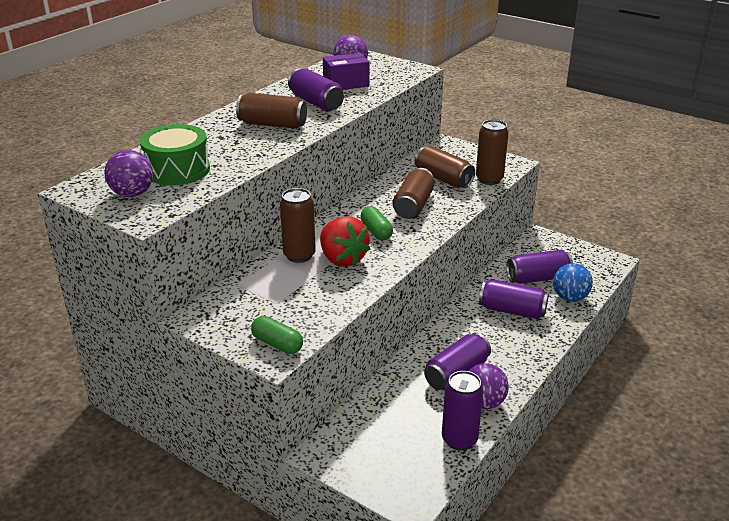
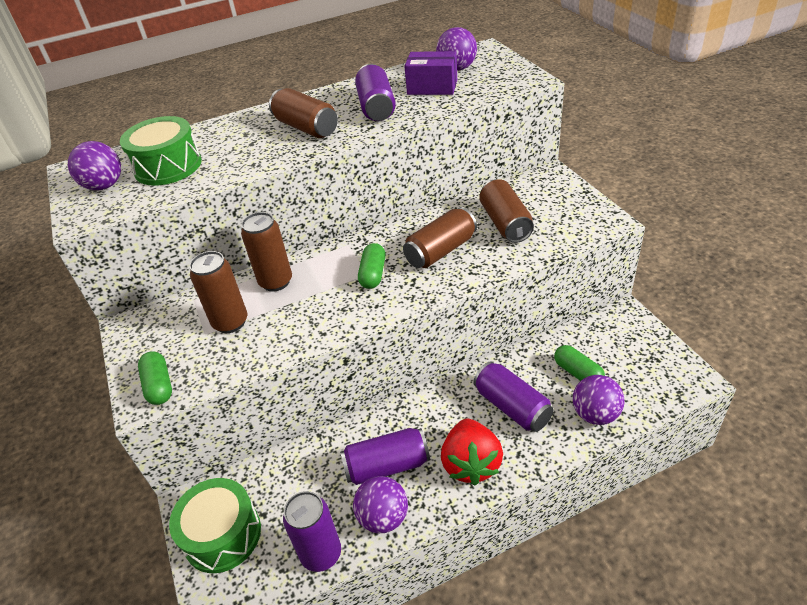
camera: 35 degrees right, 10 degrees up
red strawberry [320,216,370,267] -> red strawberry moved to [441,419,503,485]
brown can [476,120,509,185] -> brown can moved to [189,251,247,333]
purple can [506,250,573,284] -> green capsule [554,345,605,381]
blue ball [553,263,593,302] -> purple ball [573,375,625,425]
none -> green drum [169,478,261,573]

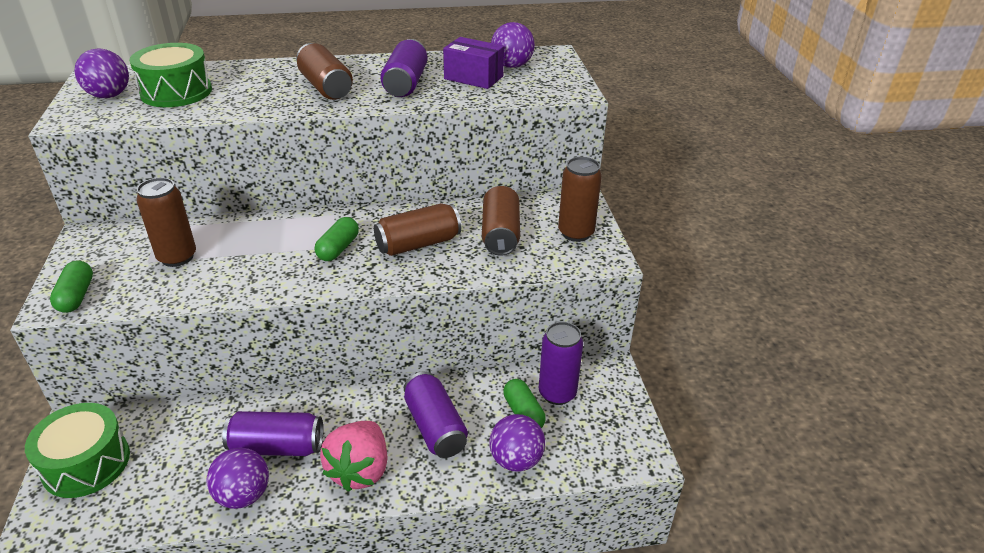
camera: 10 degrees right, 5 degrees down
brown can [241,212,292,292] -> brown can moved to [558,157,602,242]
purple can [283,491,341,572] -> purple can moved to [539,322,583,405]
red strawberry [441,419,503,485] -> pink strawberry [320,421,388,492]

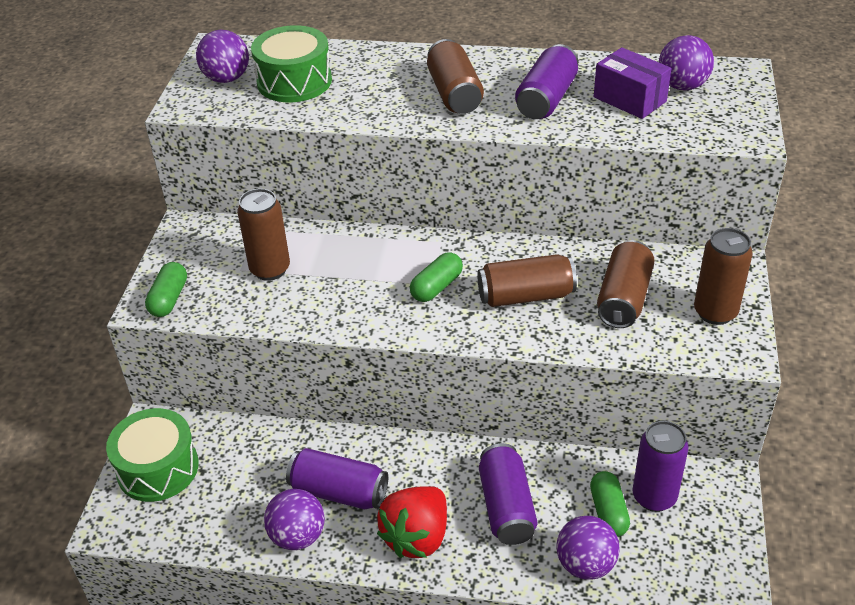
camera: 20 degrees right, 5 degrees up
pink strawberry [320,421,388,492] -> red strawberry [377,486,447,558]

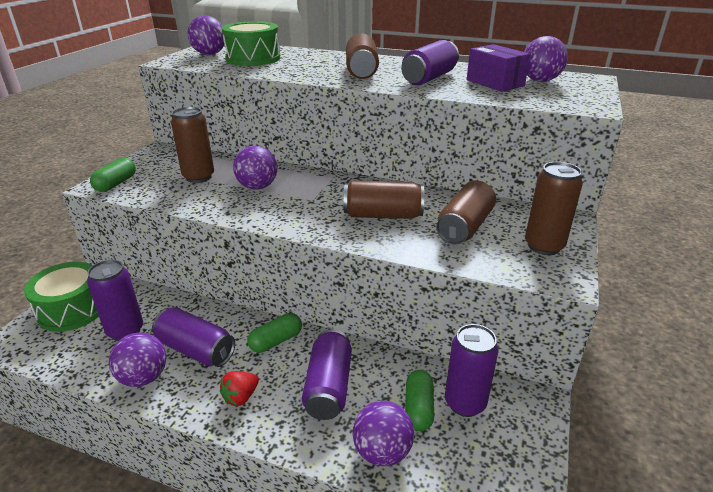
camera: 10 degrees right, 10 degrees down
red strawberry [377,486,447,558] -> red strawberry [220,371,259,406], size x0.54
green capsule [410,252,463,302] -> green capsule moved to [247,313,302,353]
none -> purple can [87,260,143,341]
none -> purple ball [233,146,277,190]

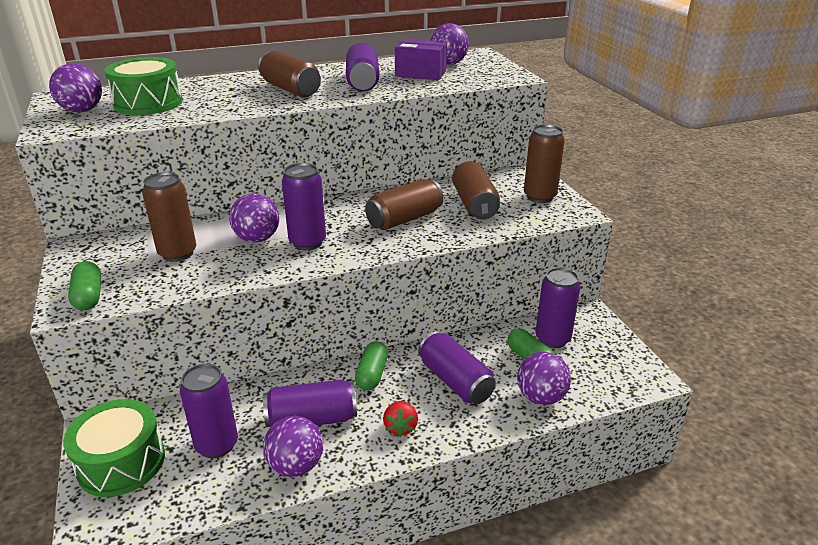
camera: 40 degrees left, 0 degrees up
none -> purple can [282,163,326,250]

